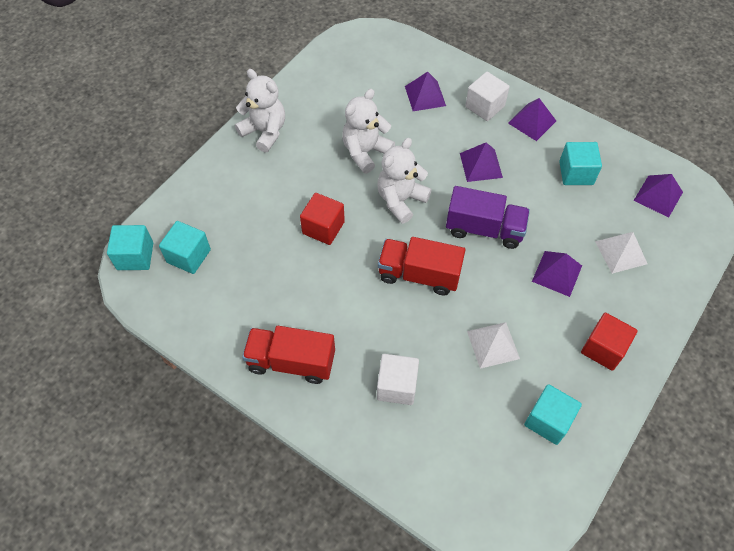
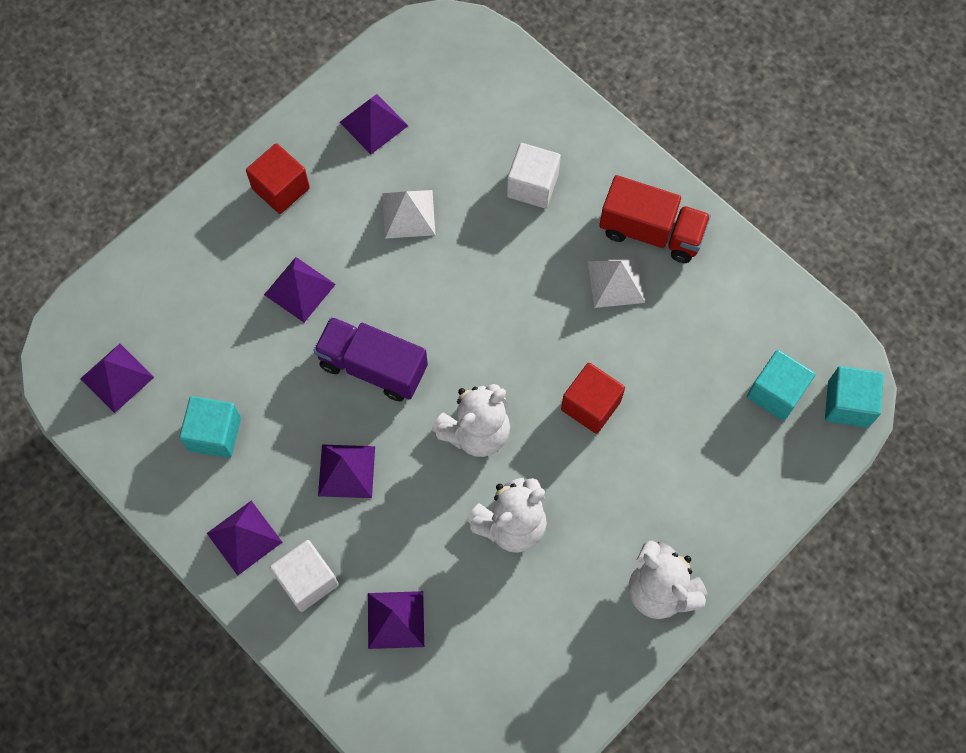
camera: 170 degrees left, 10 degrees up
red truck [378,237,465,296] -> none
turquoise cube [524,384,582,445] -> purple pyramid [340,94,408,155]
white pyramid [595,232,647,274] -> white pyramid moved to [588,256,645,308]

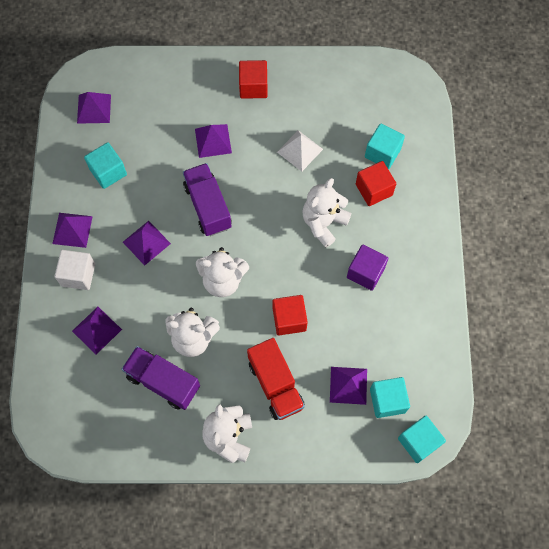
camera: 45 degrees right, 0 degrees up
purple pyramid [340,94,408,155] -> purple pyramid moved to [330,367,367,405]
white cube [507,143,561,208] -> red cube [356,161,396,206]
white pyramid [588,256,645,308] -> purple cube [347,245,388,291]
red truck [599,175,711,263] -> red truck moved to [247,338,305,420]
none -> purple truck [121,346,200,410]
none -> white teddy bear [302,178,352,247]
none -> turquoise cube [365,124,405,169]

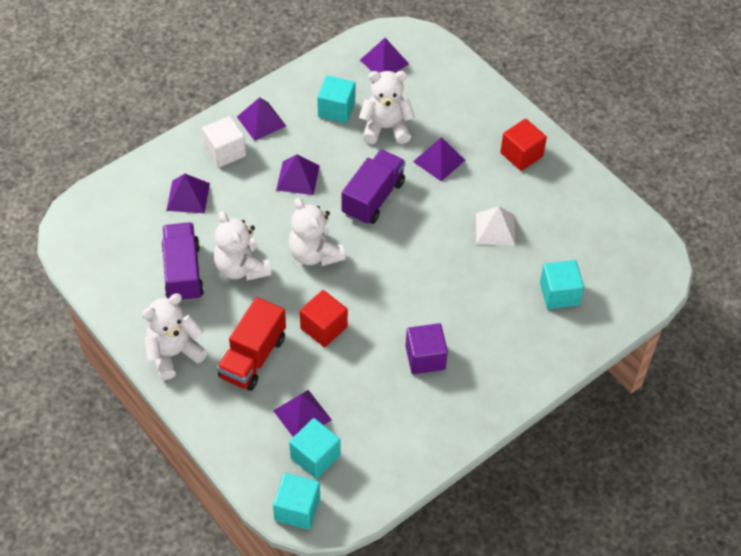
camera: 50 degrees right, 15 degrees down
white teddy bear [302,178,352,247] -> white teddy bear moved to [359,71,415,144]
red cube [356,161,396,206] -> none

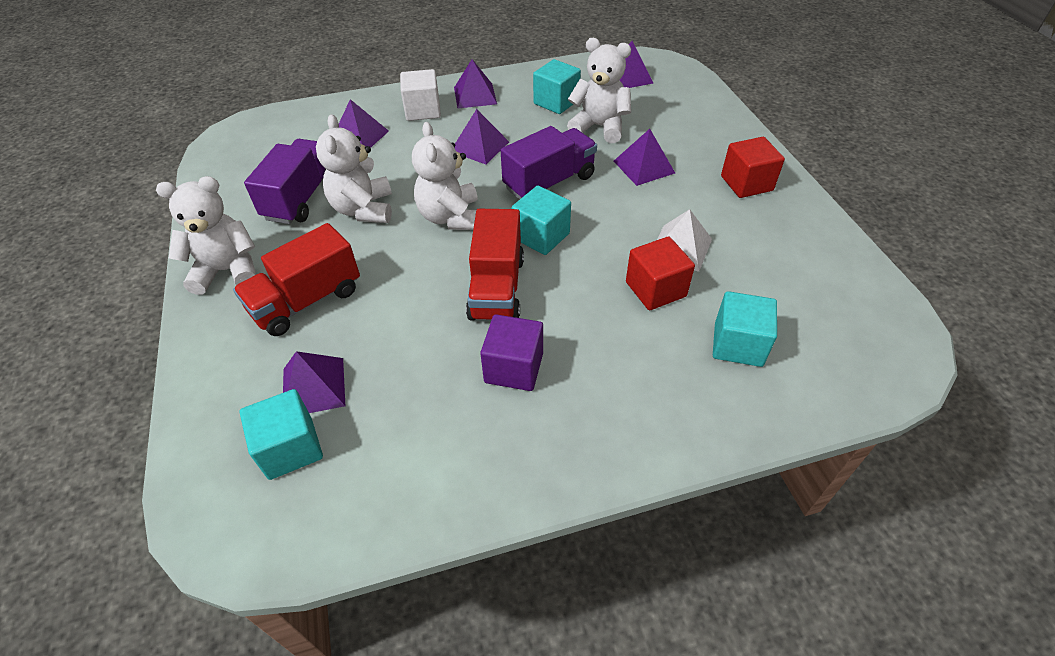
camera: 25 degrees right, 5 degrees down
turquoise cube [273,473,320,530] -> turquoise cube moved to [511,186,571,255]
red cube [300,290,348,347] -> red cube moved to [626,236,695,310]
none -> red truck [466,209,524,321]

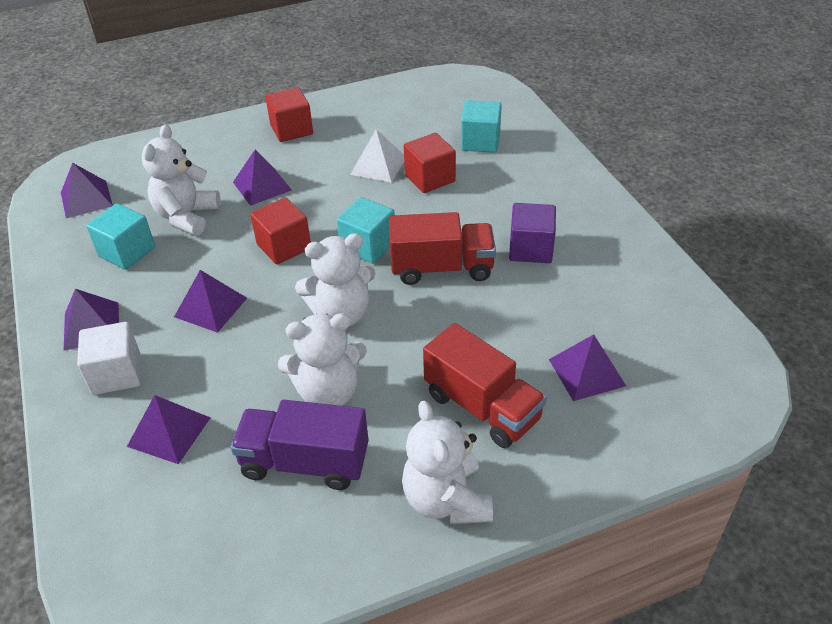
camera: 95 degrees left, 5 degrees down
turquoise cube [240,389,323,480] -> none
purple truck [501,126,597,200] -> red cube [250,198,311,265]

